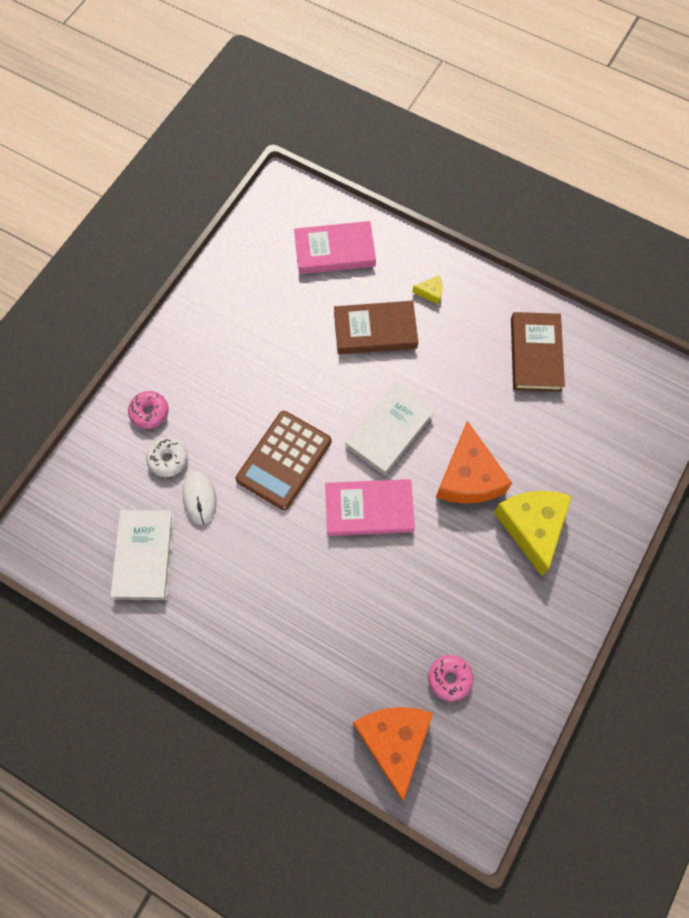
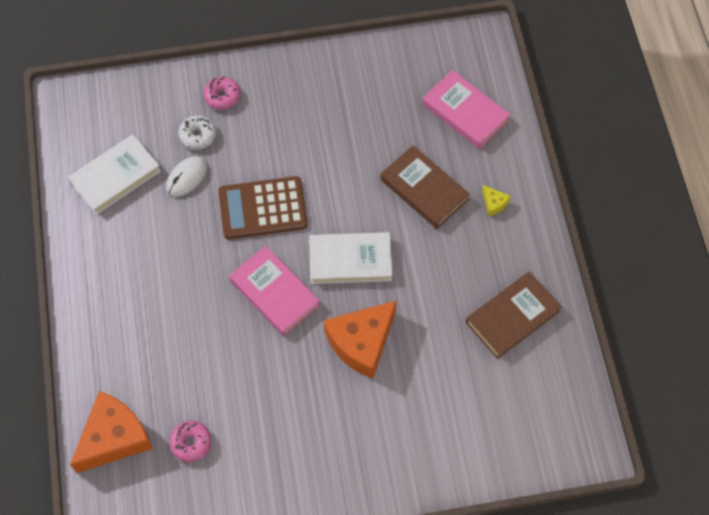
camera: 50 degrees right, 5 degrees down
yellow cheese [494,491,572,576] -> none

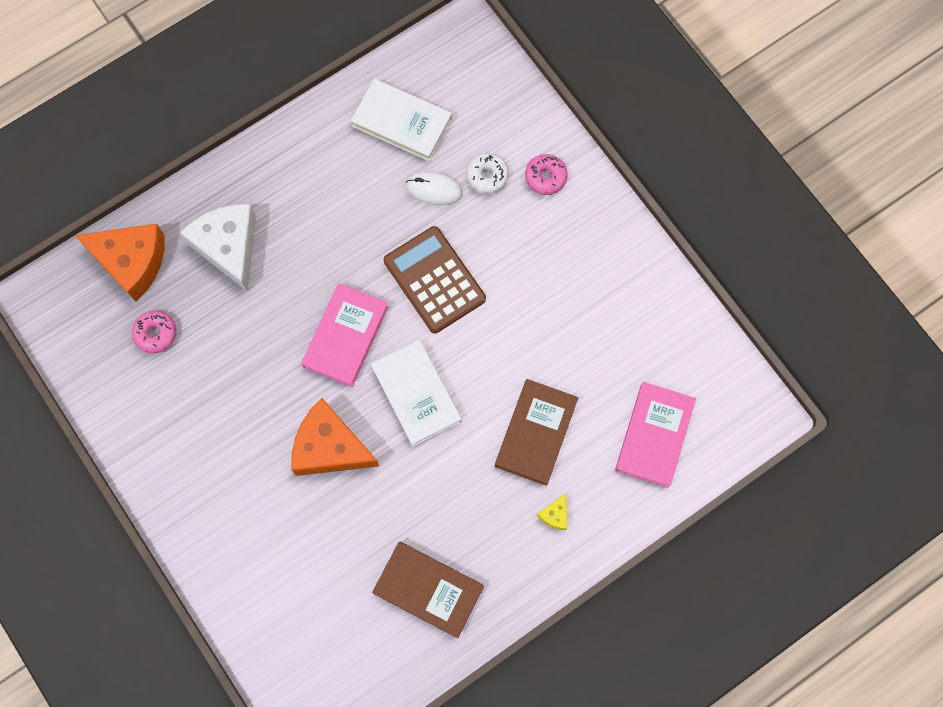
camera: 65 degrees right, 10 degrees up
none -> white cheese [180,204,256,292]

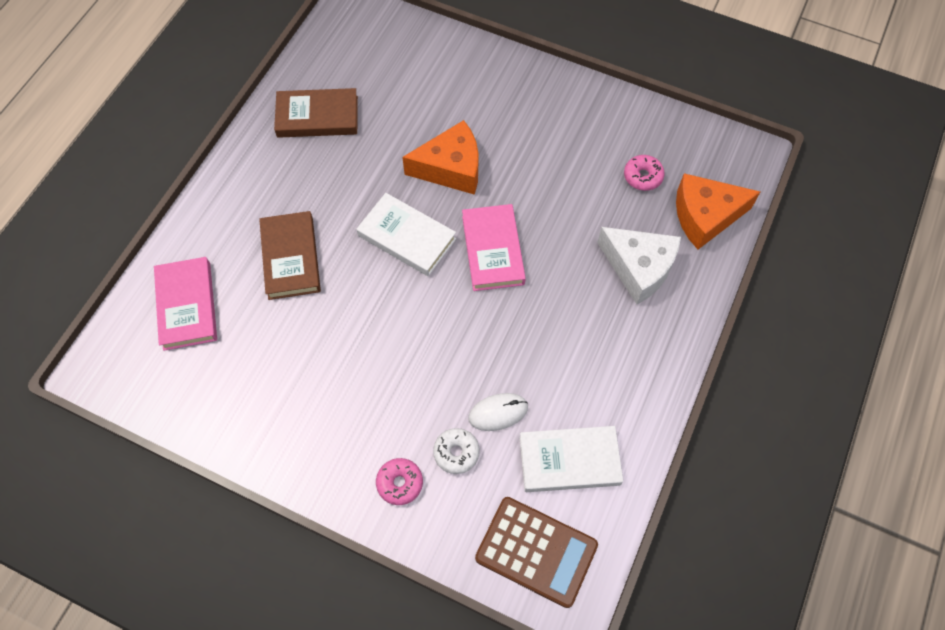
camera: 150 degrees right, 10 degrees down
brown calculator [384,226,486,333] -> brown calculator moved to [475,497,598,608]
yellow cheese [537,494,567,530] -> none

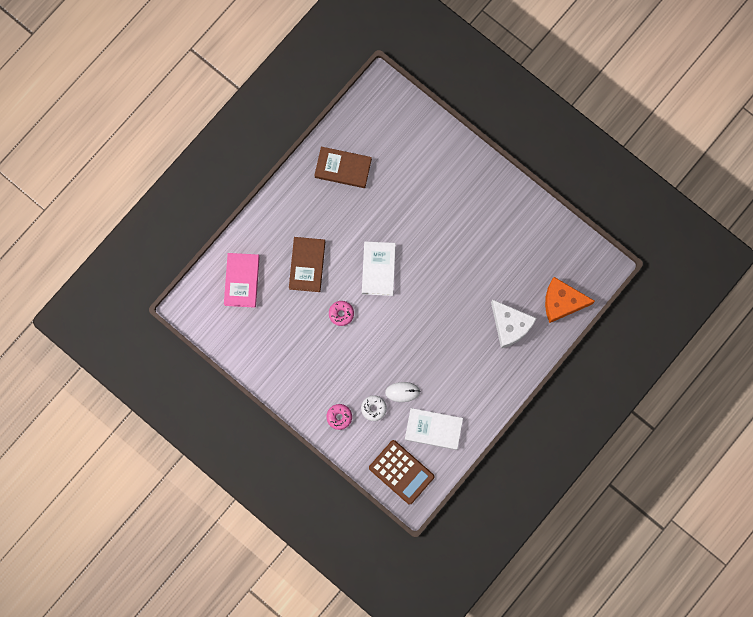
camera: 15 degrees right, 15 degrees up
white book [357,193,456,276] -> white book turned 45 degrees clockwise [362,242,396,296]
orange cheese [402,120,479,195] -> none
pink book [462,204,526,291] -> none
pink donut [624,155,665,191] -> pink donut moved to [329,301,354,326]

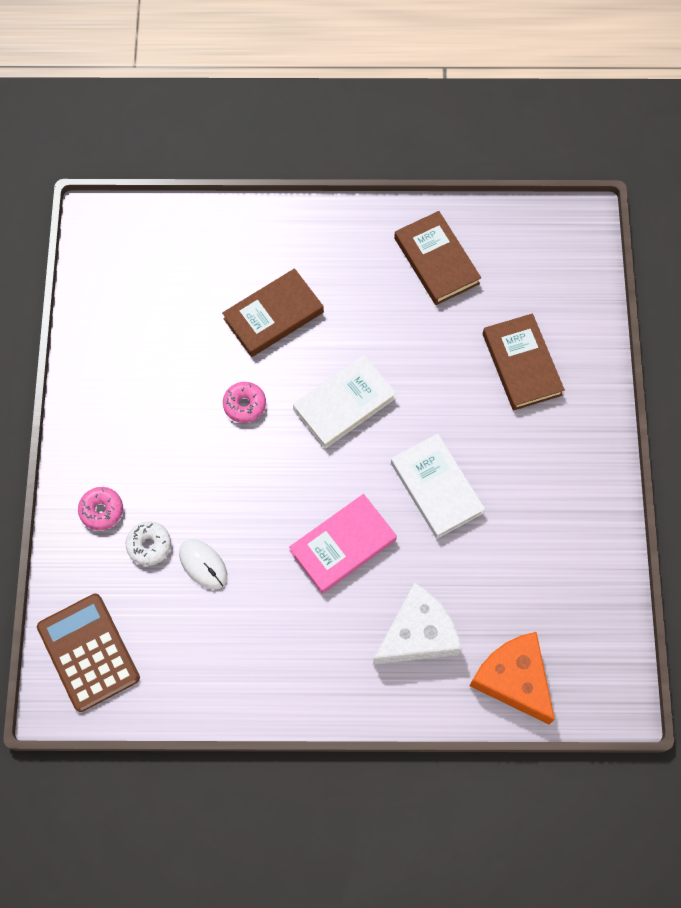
camera: 50 degrees right, 10 degrees down
pink book [224,253,260,308] -> pink book moved to [289,494,397,594]
brown calculator [369,440,435,504] -> brown calculator turned 150 degrees clockwise [37,594,140,712]
white book [405,408,463,450] -> white book moved to [391,434,485,539]
white cheese [491,299,537,348] -> white cheese turned 135 degrees counterclockwise [373,582,461,665]
none -> brown book [483,313,565,411]

